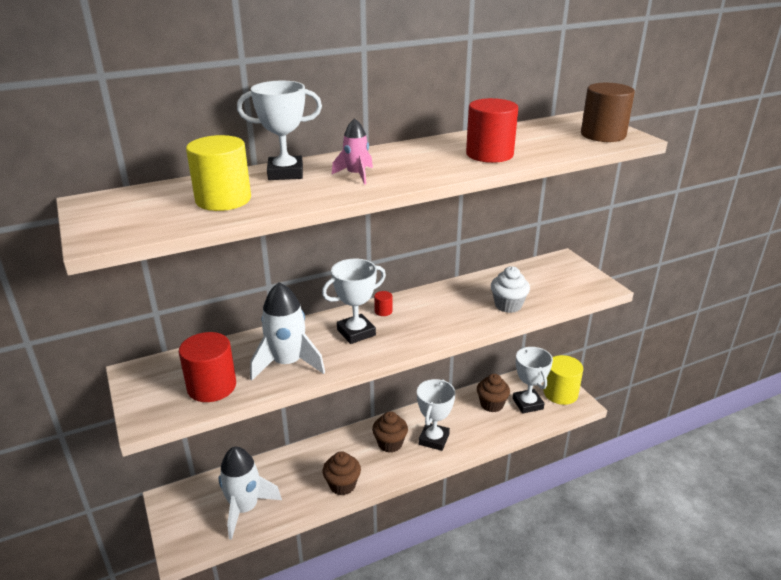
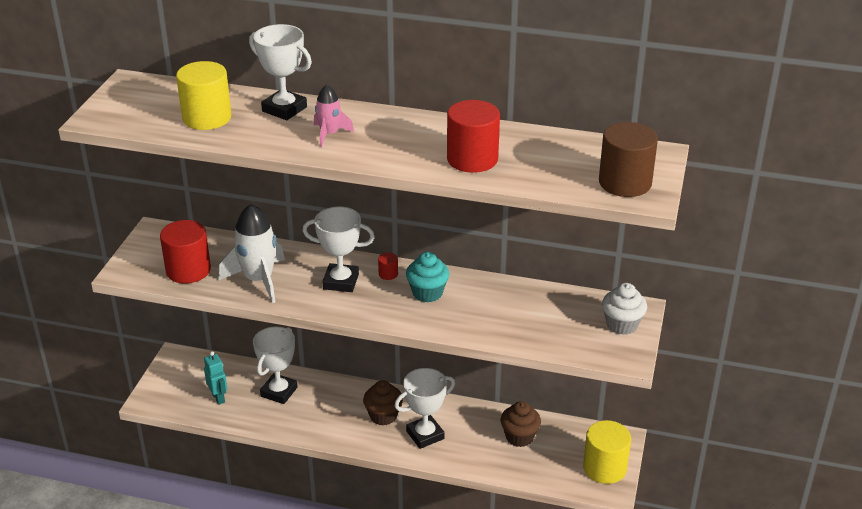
camera: 40 degrees right, 5 degrees up
white rocket [219,447,282,540] -> turquoise robot [204,351,227,405]
brown cupcake [323,451,361,495] -> none
white cupcake [491,266,530,313] -> white cupcake moved to [602,283,647,335]
white trophy [513,347,553,414] -> white trophy moved to [253,327,298,404]
none -> turquoise cupcake [406,252,449,302]

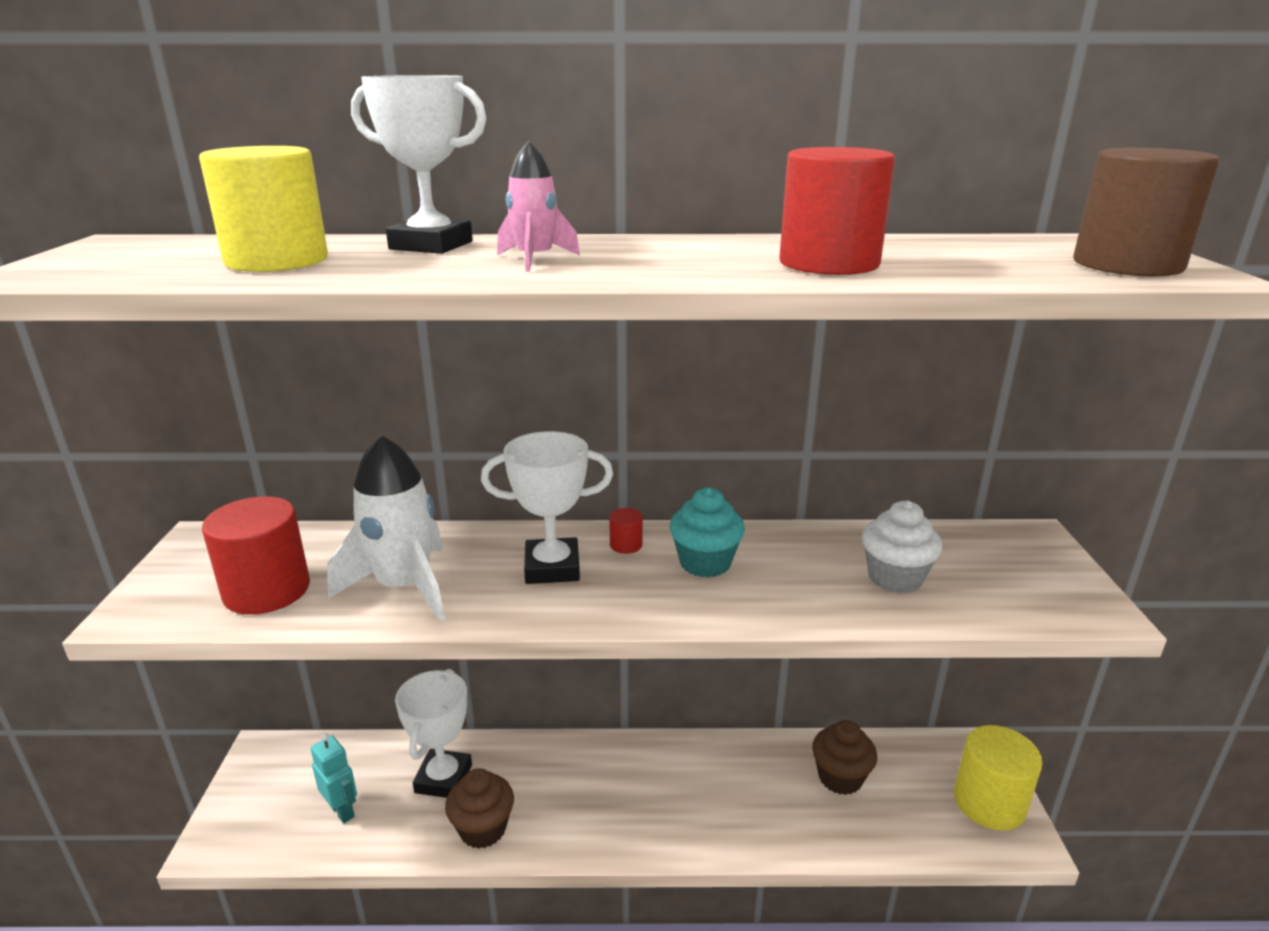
camera: 15 degrees left, 10 degrees down
brown cupcake [363,380,403,425] -> brown cupcake moved to [445,768,514,849]
white trophy [395,368,455,449] -> none
white cupcake [602,283,647,335] -> white cupcake moved to [862,501,942,593]

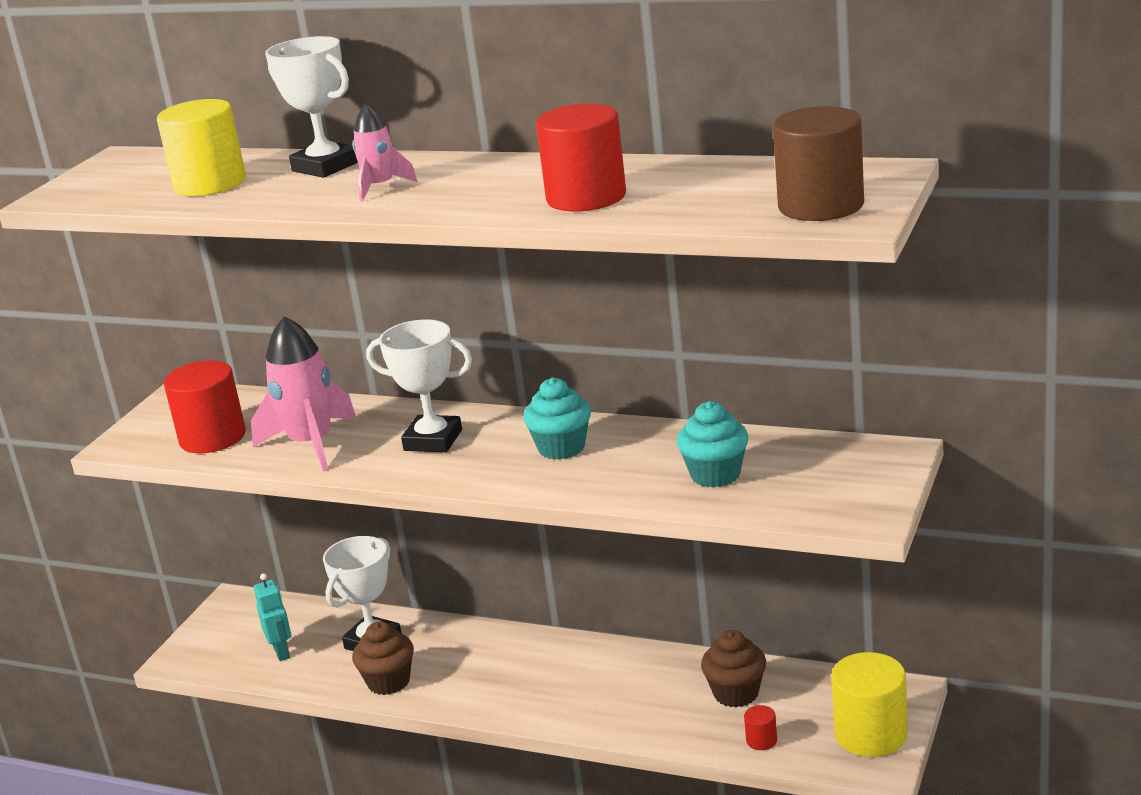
camera: 25 degrees right, 0 degrees up
white rocket [327,435,445,622] -> pink rocket [251,316,357,471]
red cylinder [609,508,643,554] -> red cylinder moved to [744,705,777,750]
white cupcake [862,501,942,593] -> turquoise cupcake [677,401,748,488]

